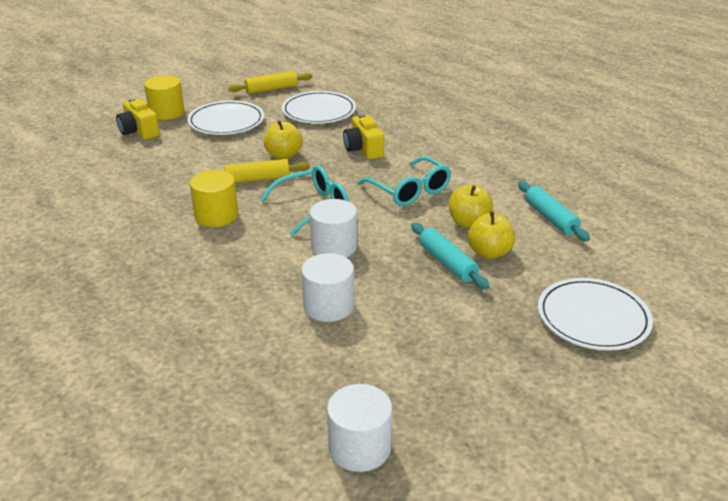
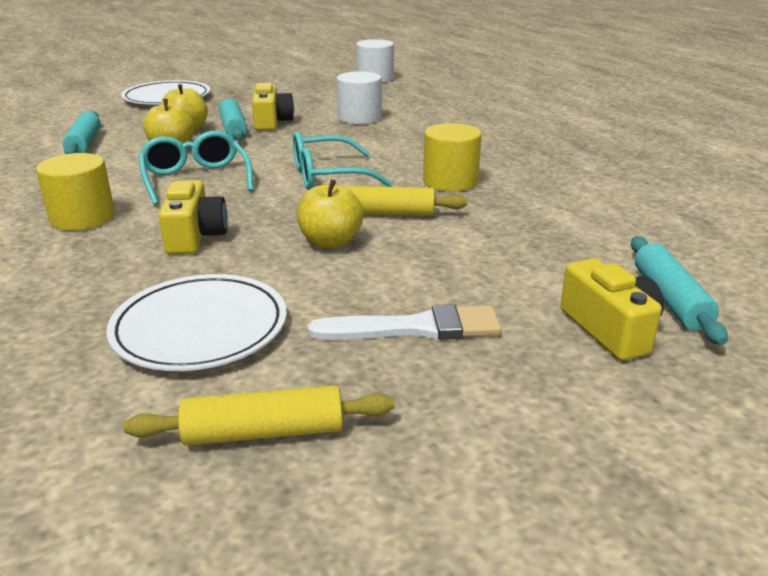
camera: 165 degrees left, 5 degrees down
yellow cylinder [144,75,185,120] -> yellow cylinder moved to [36,153,115,230]
white plate [187,101,264,135] -> white brush [308,304,502,340]
white cylinder [309,199,357,258] -> none
none -> yellow camera [252,83,294,130]
none -> turquoise rolling pin [631,236,728,345]

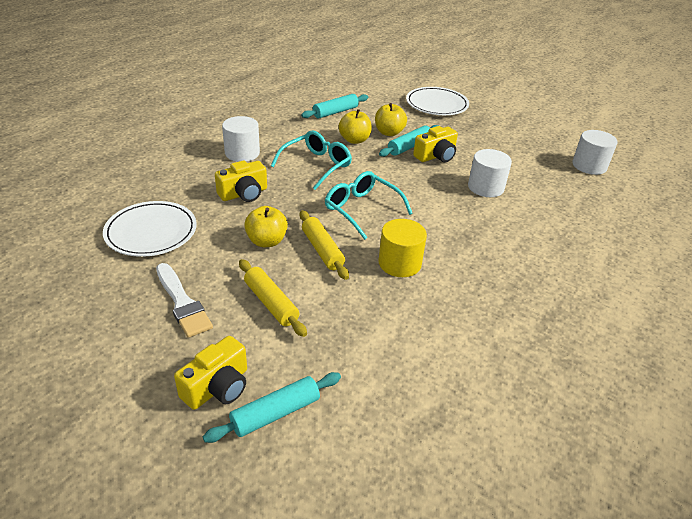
camera: 60 degrees right, 10 degrees up
yellow cylinder [36,153,115,230] -> white cylinder [222,116,260,162]
yellow rolling pin [124,385,394,446] -> yellow rolling pin moved to [239,259,307,337]

